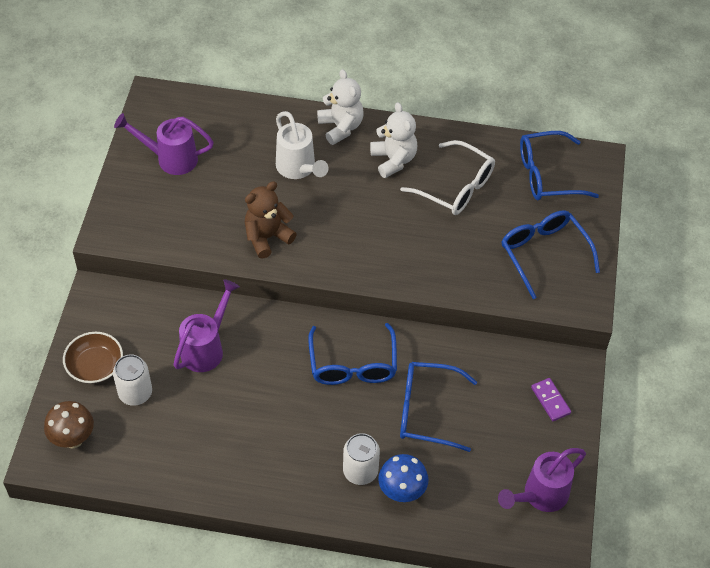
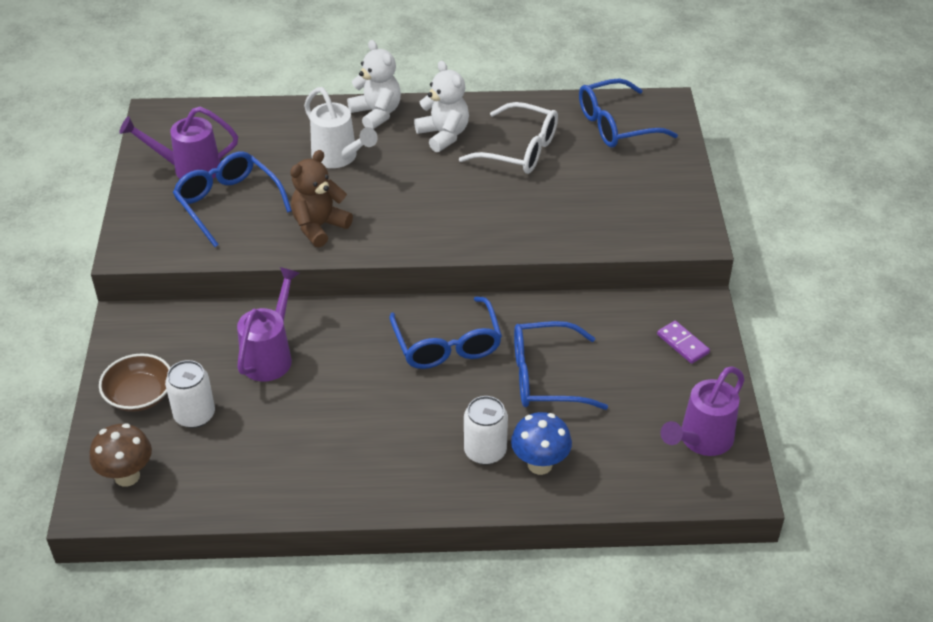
camera: 10 degrees left, 10 degrees down
blue glasses [501,210,600,299] -> blue glasses moved to [173,151,292,247]

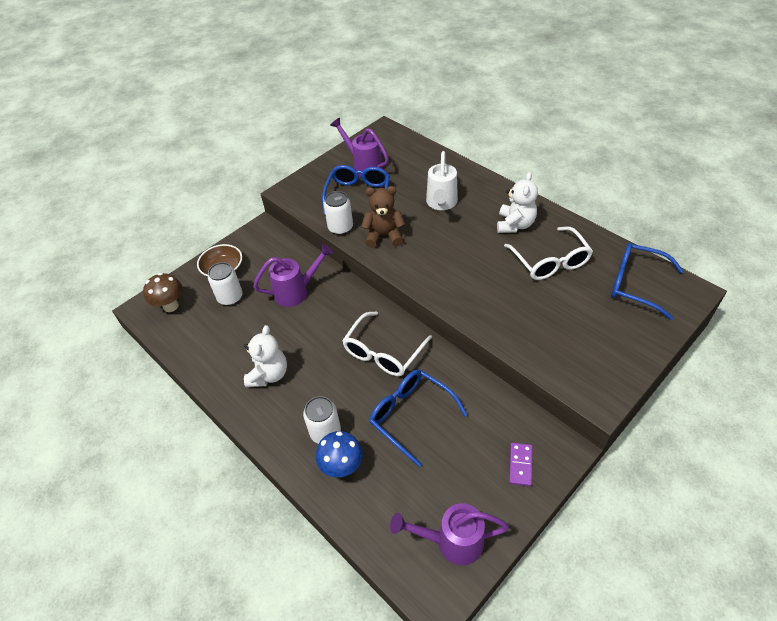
camera: 50 degrees right, 5 degrees up
white teddy bear [347,40,401,129] -> white teddy bear moved to [244,325,287,387]
blue glasses [389,297,502,369] -> white glasses [342,311,432,376]
none -> white can [324,191,353,235]

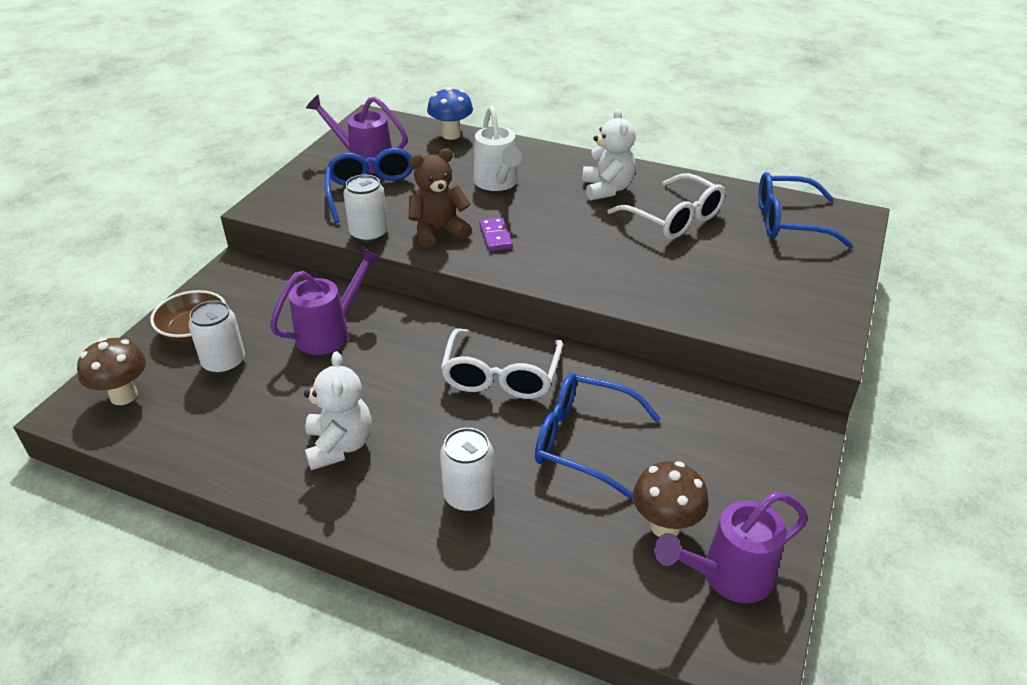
camera: 25 degrees left, 10 degrees down
blue mushroom [316,431,363,478] -> blue mushroom moved to [427,87,473,140]
purple domino [509,443,532,486] -> purple domino moved to [479,217,513,251]
none -> brown mushroom [633,461,709,537]

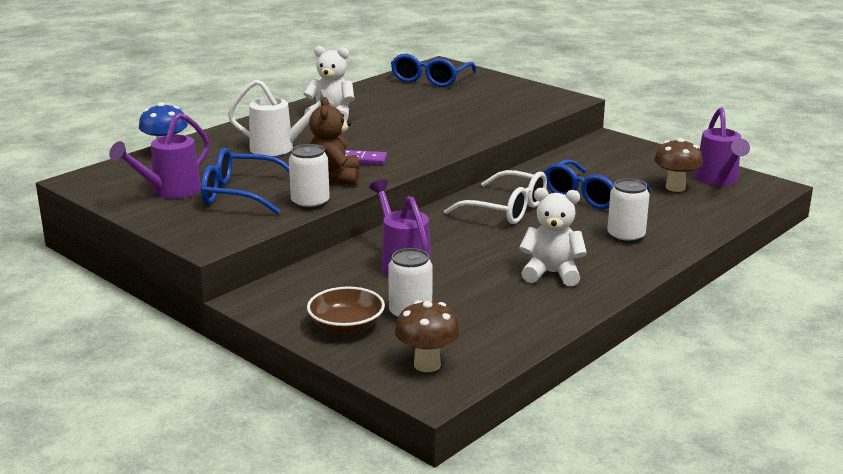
camera: 70 degrees left, 15 degrees down
white glasses [607,173,726,239] -> none

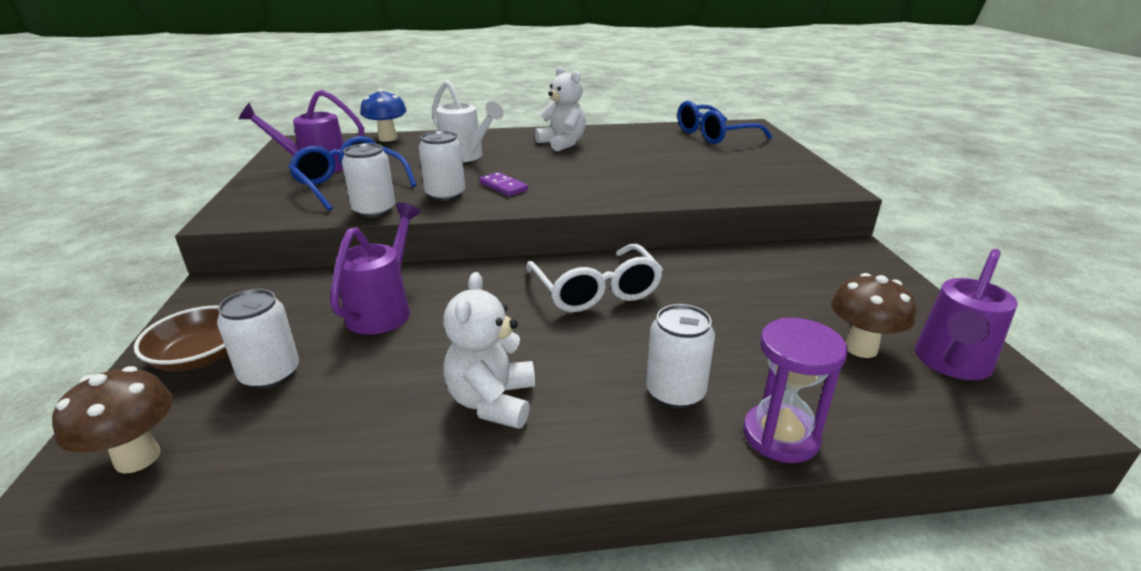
camera: 40 degrees right, 5 degrees up
brown teddy bear [309,97,359,185] -> white can [418,131,465,201]
white teddy bear [519,188,587,286] -> white teddy bear turned 135 degrees counterclockwise [443,272,535,429]
blue glasses [544,159,651,209] -> none
none -> purple hourglass [743,318,848,463]

